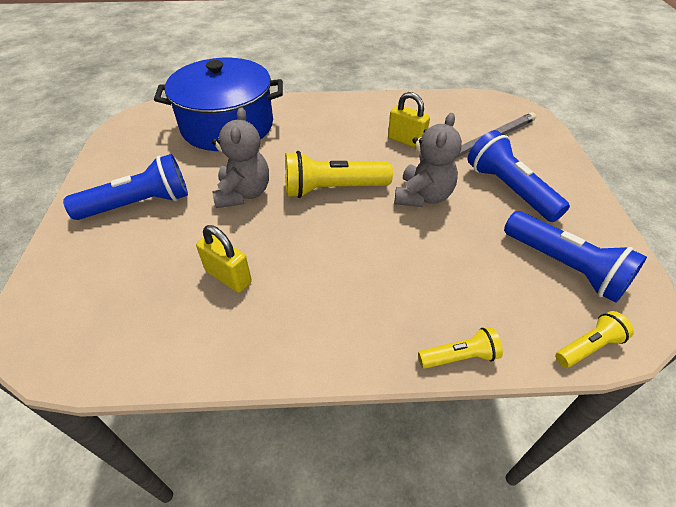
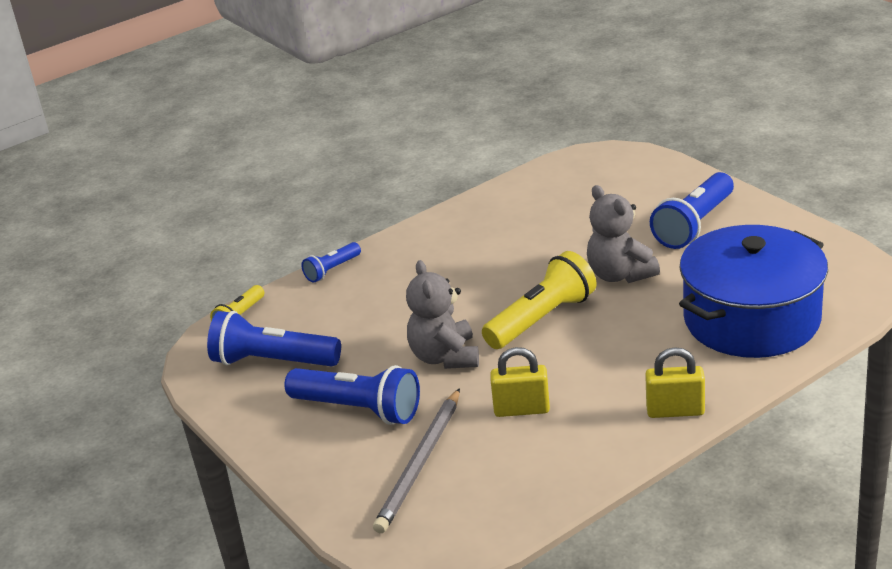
camera: 150 degrees right, 15 degrees down
yellow padlock [196,225,252,293] -> yellow padlock moved to [645,347,705,418]
yellow flashlight [418,327,503,369] -> blue flashlight [301,242,361,283]

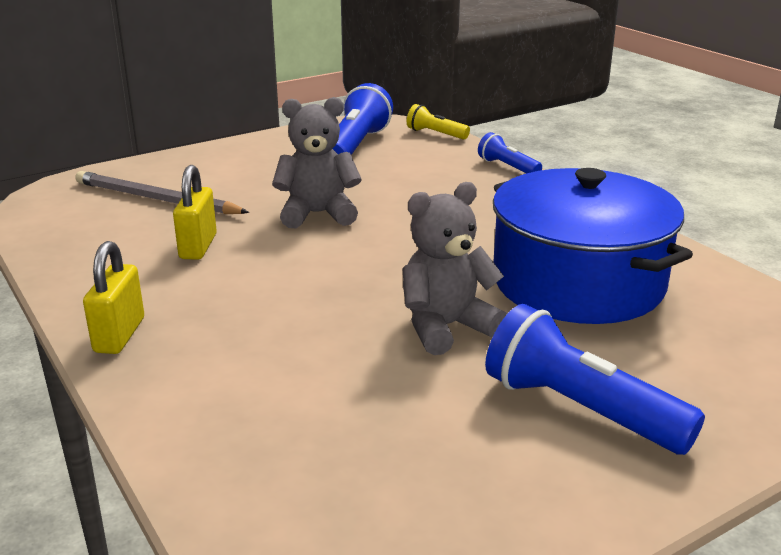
camera: 90 degrees right, 5 degrees down
blue flashlight [284,365,420,425] -> none
yellow flashlight [482,251,596,349] -> none
blue pot [679,225,828,358] -> blue pot moved to [493,168,693,324]

